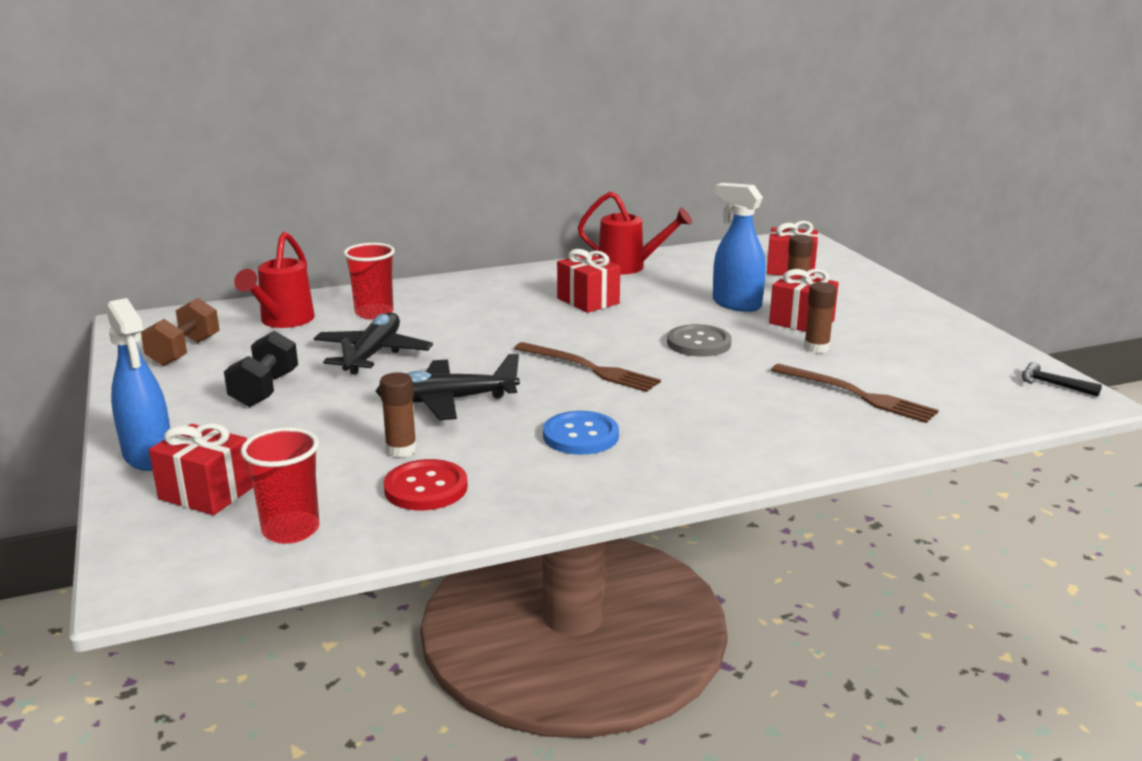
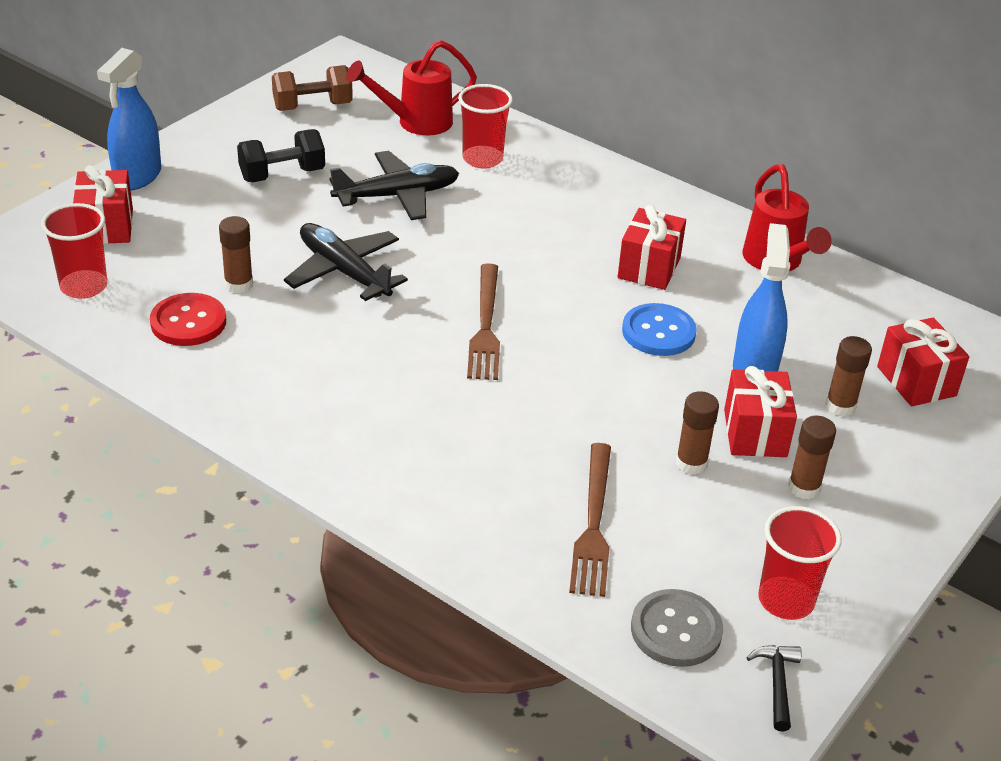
camera: 55 degrees right, 15 degrees up
blue button [543,411,619,455] -> blue button moved to [622,303,697,356]
grey button [667,324,732,357] -> grey button moved to [631,589,723,667]
none -> red cup [758,506,842,620]
none -> brown glue stick [788,416,836,499]

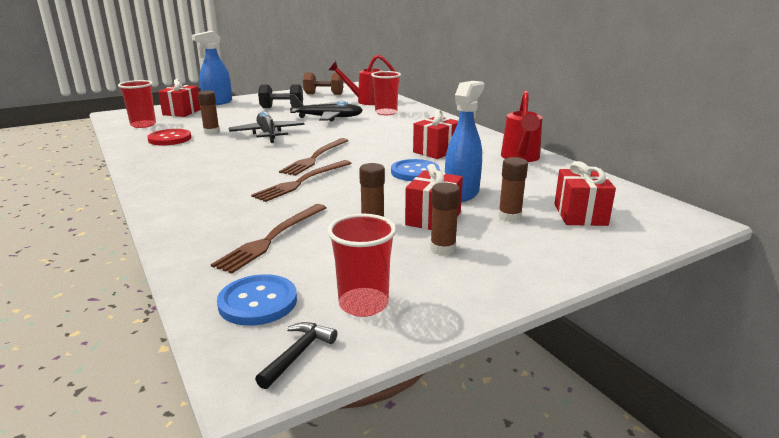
camera: 25 degrees right, 15 degrees down
grey button [631,589,723,667] -> blue button [217,274,297,326]
none -> brown fork [251,160,352,202]

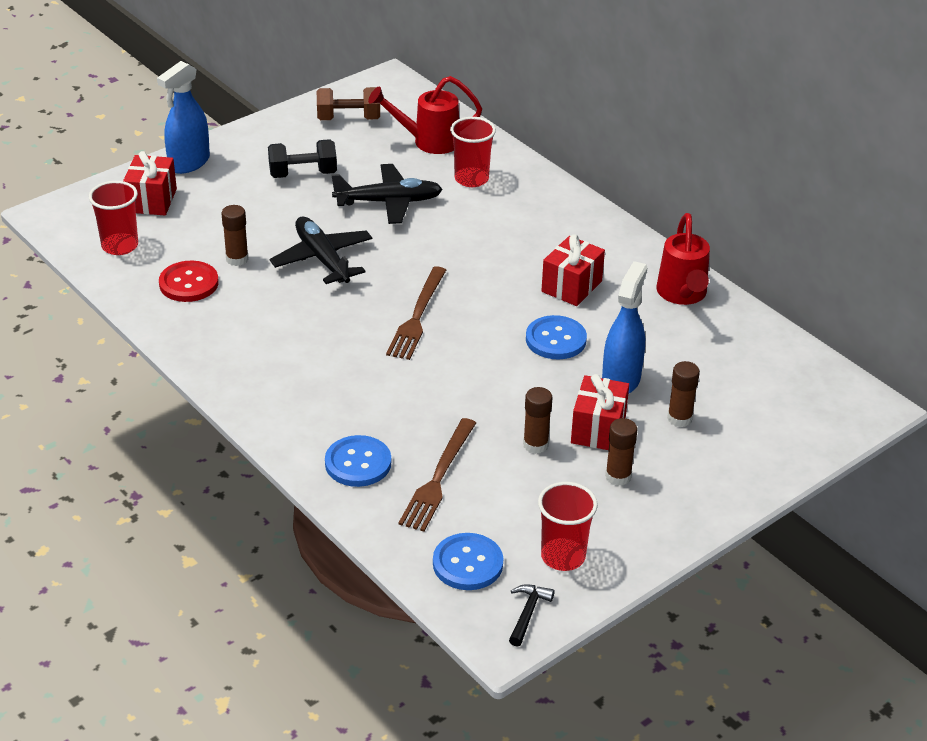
camera: 10 degrees left, 15 degrees up
brown fork [251,160,352,202] -> none
red gift [554,161,616,226] -> none
none -> blue button [325,435,391,487]

